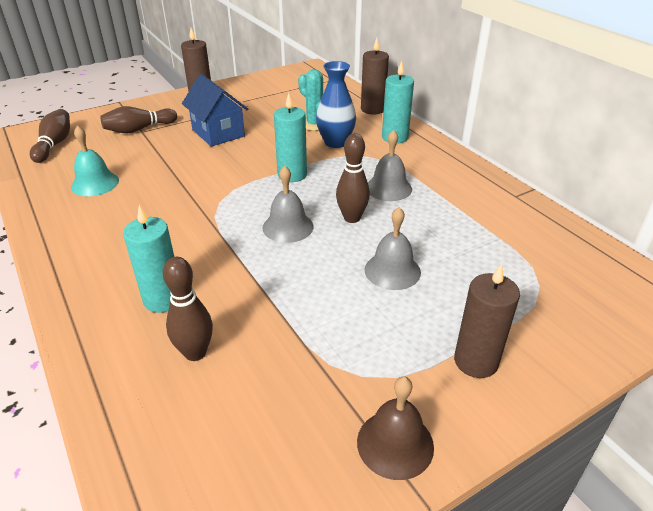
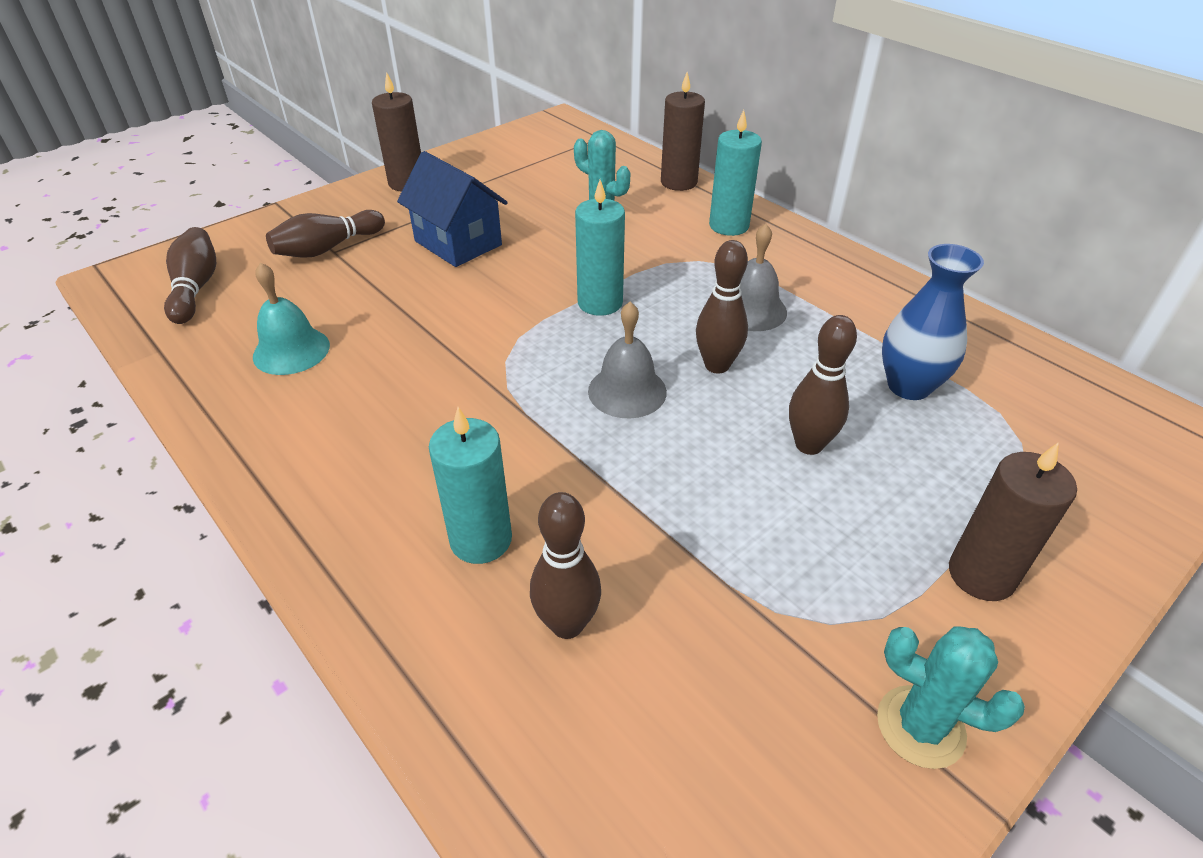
camera: 10 degrees left, 5 degrees up
blue vase [316,61,356,148] -> blue vase moved to [882,244,984,400]
brown bell [357,376,434,480] -> turquoise cactus [877,626,1025,769]
grey bell [364,207,421,290] -> brown bowling pin [789,315,857,455]

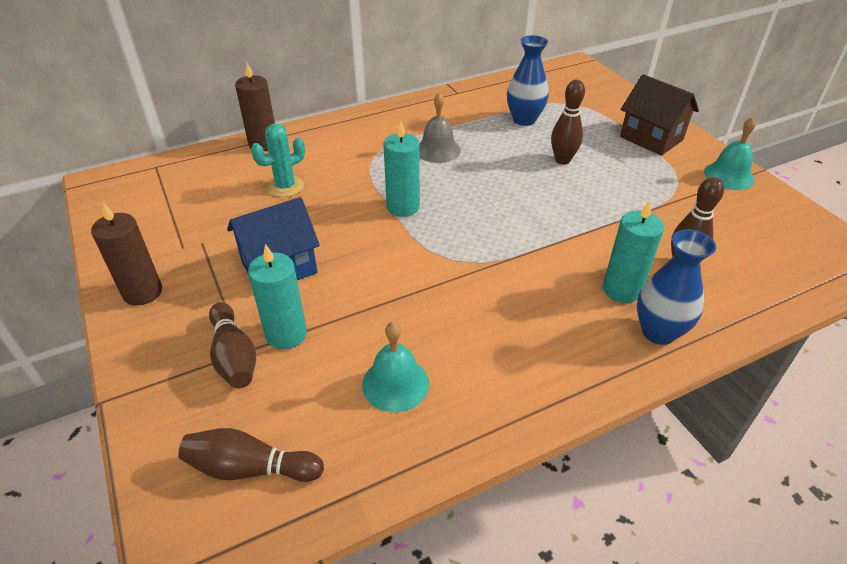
camera: 75 degrees left, 0 degrees up
grey bell [588,302,667,418] -> none
brown bowling pin [696,240,748,374] -> none
turquoise candle [709,110,762,236] -> turquoise candle moved to [248,244,307,349]
turquoise cactus [877,626,1025,769] -> turquoise bell [704,117,756,190]
brown candle [949,442,1077,601] -> brown house [620,74,699,156]
none -> blue vase [637,229,716,345]

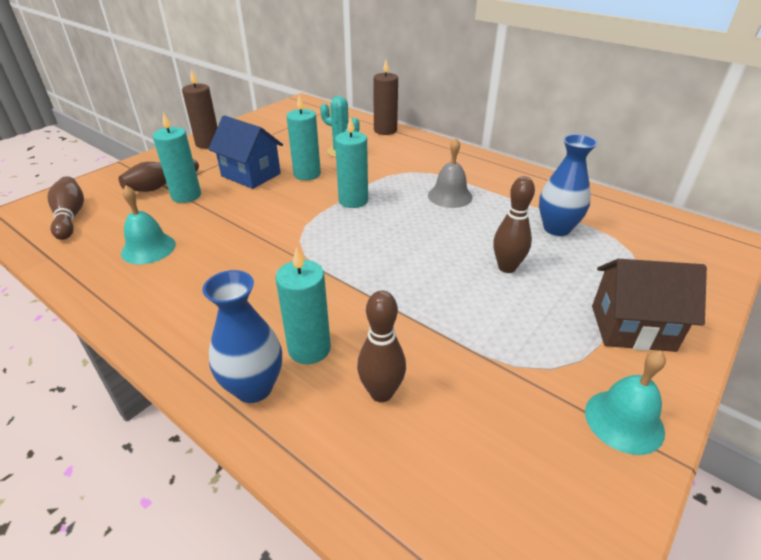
camera: 65 degrees right, 5 degrees down
brown house [620,74,699,156] -> brown house turned 75 degrees clockwise [592,259,707,352]
none -> turquoise candle [286,95,321,180]

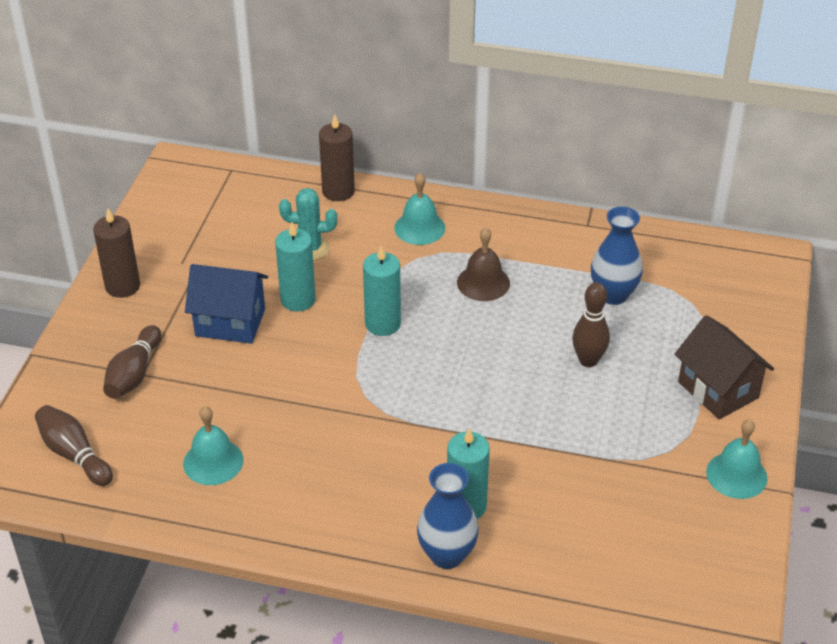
camera: 25 degrees left, 5 degrees up
turquoise candle [153,112,201,203] -> none
brown bowling pin [357,291,406,402] -> none
grey bell [428,138,473,208] -> brown bell [457,227,510,301]
brown house [592,259,707,352] -> brown house turned 75 degrees clockwise [675,315,774,419]
none -> turquoise bell [394,173,445,245]

